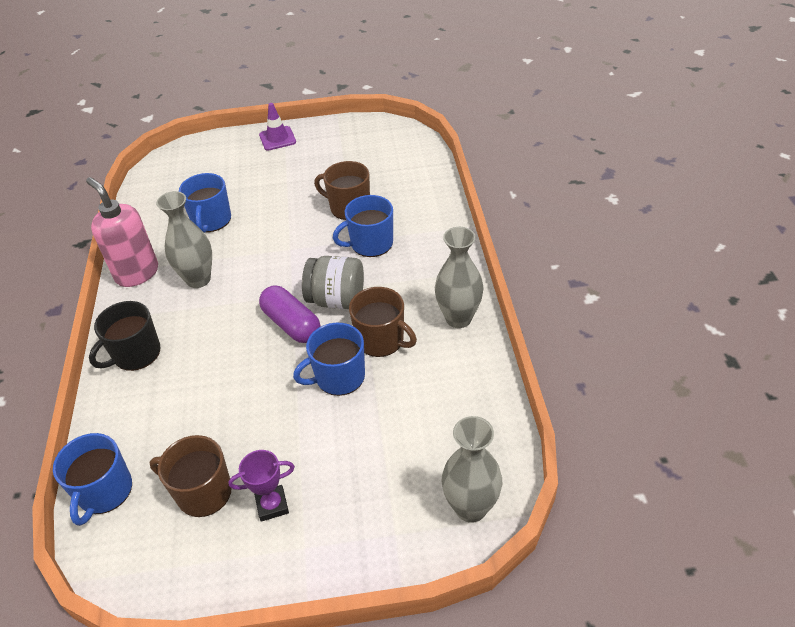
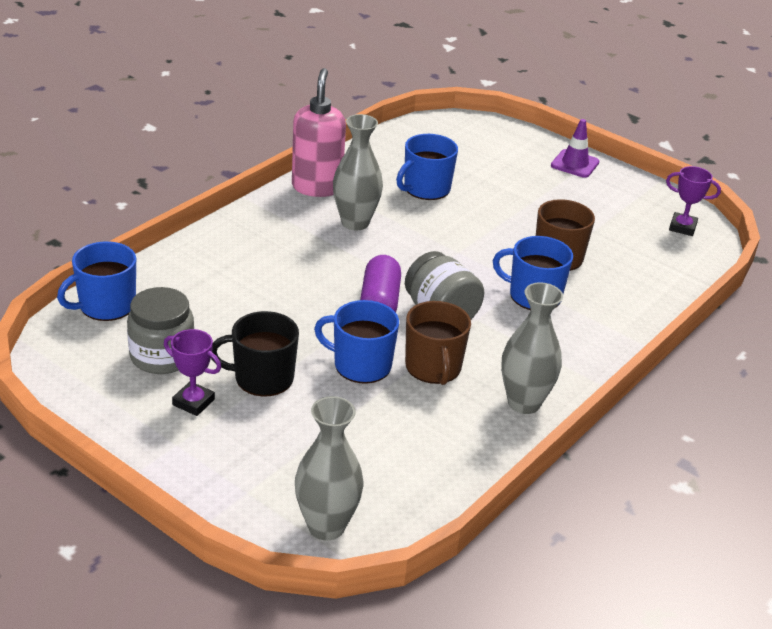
camera: 40 degrees right, 10 degrees down
black mug [89,301,160,371] -> black mug moved to [211,311,299,397]
brown mug [149,435,231,517] -> grey jar [127,287,195,374]
none -> purple trophy [666,166,721,236]

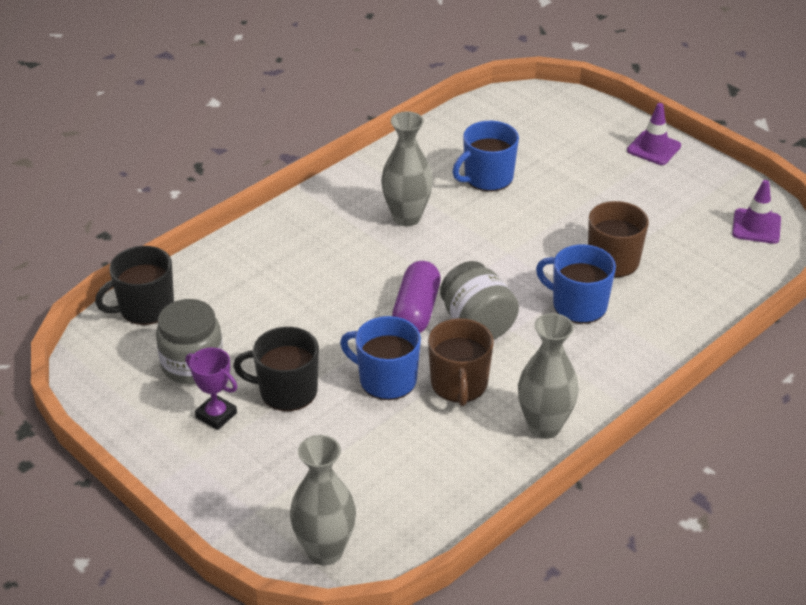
camera: 10 degrees right, 5 degrees up
blue mug [57,242,136,321] -> black mug [95,246,174,325]
pink soap dispenser [292,68,346,197] -> none
purple trophy [666,166,721,236] -> purple traffic cone [732,180,781,244]

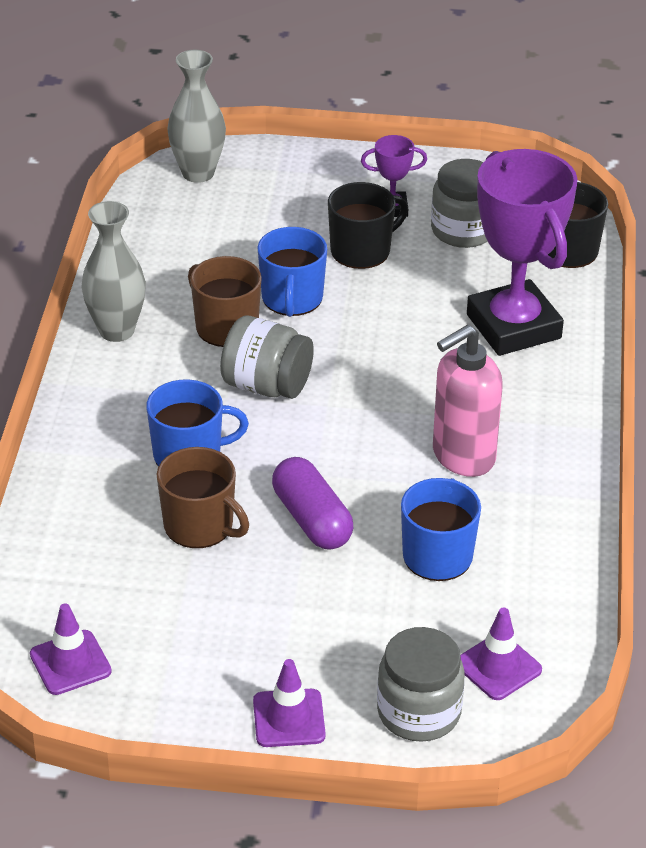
camera: 140 degrees right, 0 degrees up
blue mug [340,316,421,400] -> blue mug turned 105 degrees clockwise [258,227,327,317]
grey vase [381,111,433,226] -> pink soap dispenser [433,325,503,477]
purple capsule [392,261,441,333] -> purple capsule moved to [272,457,353,549]
none -> grey jar [377,627,465,742]
none -> purple traffic cone [460,608,542,700]
none -> purple trophy [467,149,578,356]

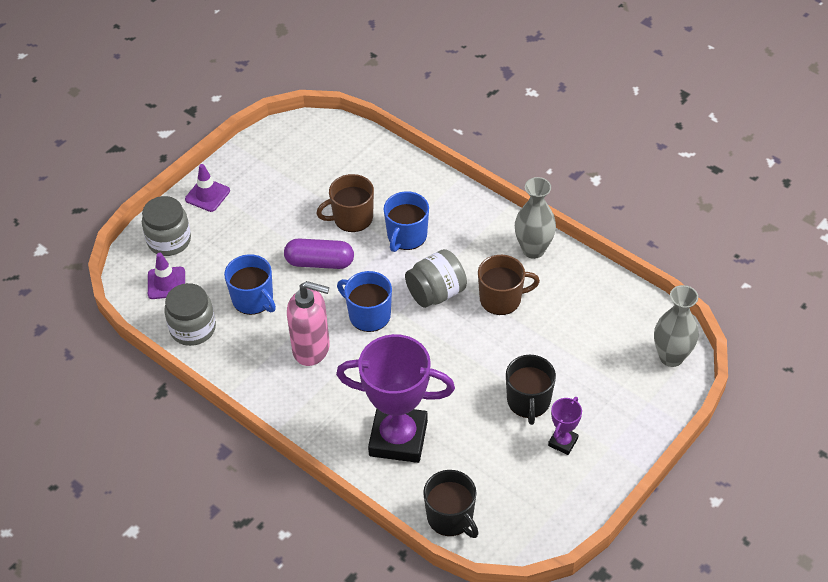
camera: 125 degrees right, 10 degrees up
purple traffic cone [30,603,112,695] -> none
blue mug [258,227,327,317] -> blue mug moved to [337,271,392,332]
grey jar [431,159,488,248] -> grey jar moved to [164,283,216,346]
pink soap dispenser [433,325,503,477] -> pink soap dispenser turned 105 degrees clockwise [287,281,330,366]

